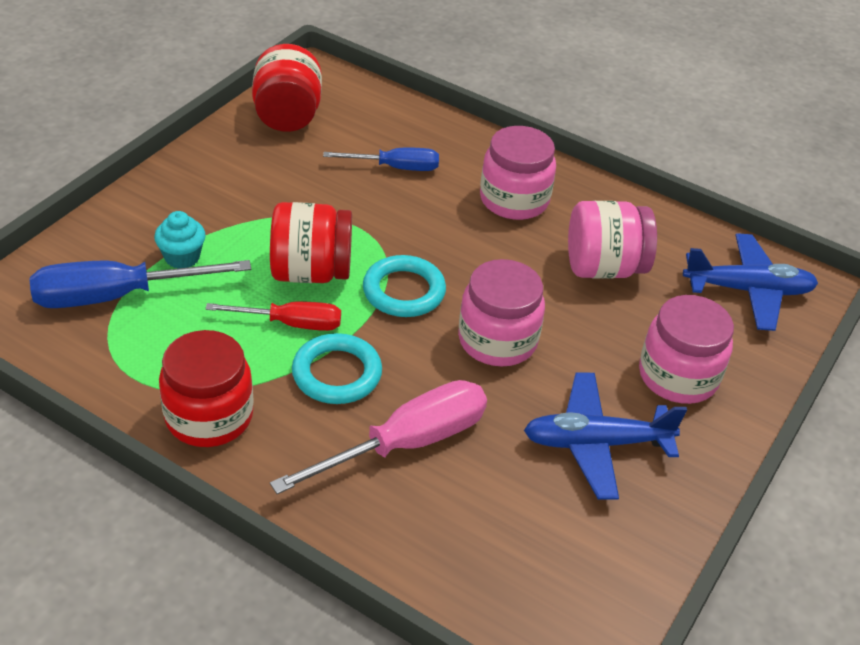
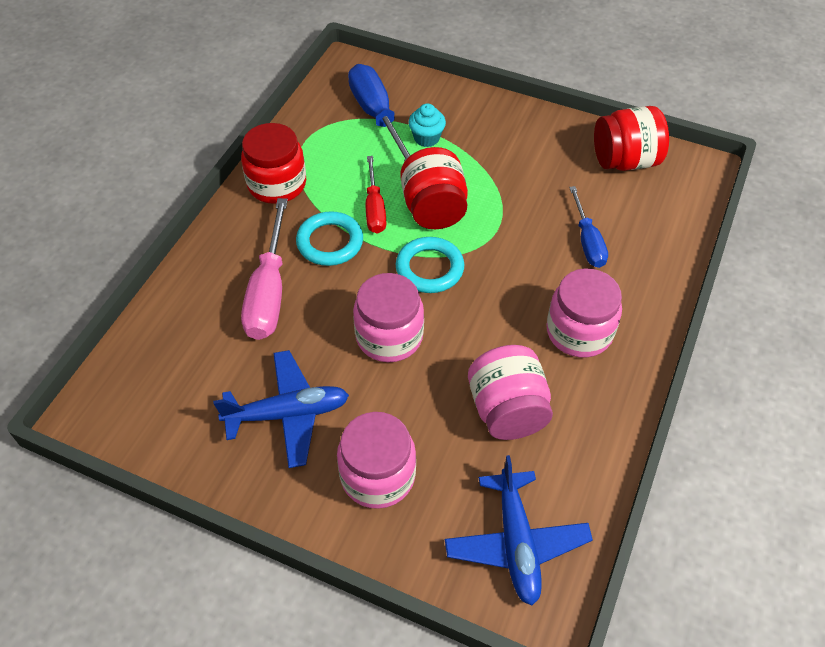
camera: 85 degrees right, 10 degrees up
pink screwdriver [270,380,487,494] -> pink screwdriver turned 45 degrees clockwise [241,198,288,340]
blue plane [524,372,687,499] -> blue plane turned 90 degrees clockwise [213,350,349,468]

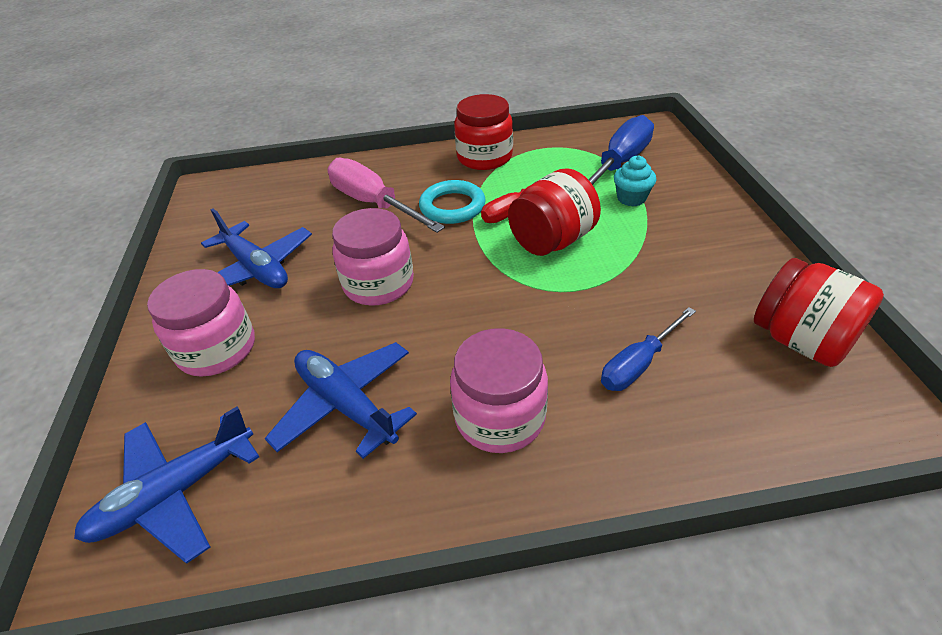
camera: 60 degrees right, 10 degrees down
pink screwdriver [241,198,288,340] -> pink screwdriver turned 75 degrees clockwise [327,158,445,233]
turquoise ring [396,237,464,293] -> none
pink jar [468,345,553,440] -> blue plane [265,342,417,459]

